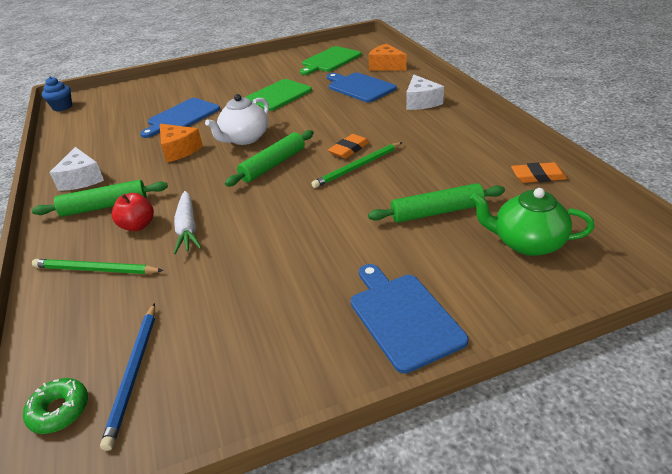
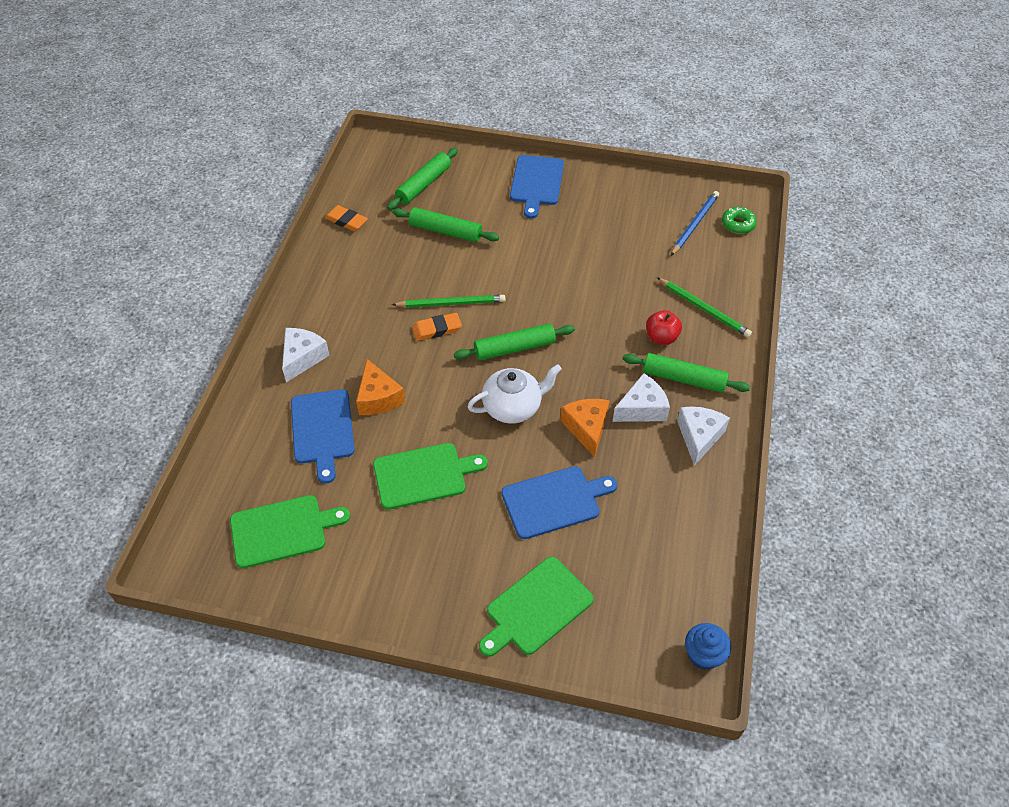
camera: 150 degrees left, 15 degrees up
white carrot [174,191,202,254] -> none
orange cheese [369,44,407,70] -> orange cheese moved to [356,359,405,415]
green teapot [470,188,594,256] -> green rolling pin [387,148,458,210]
none -> green cutting board [479,557,594,657]
none -> white cheese [613,373,670,422]

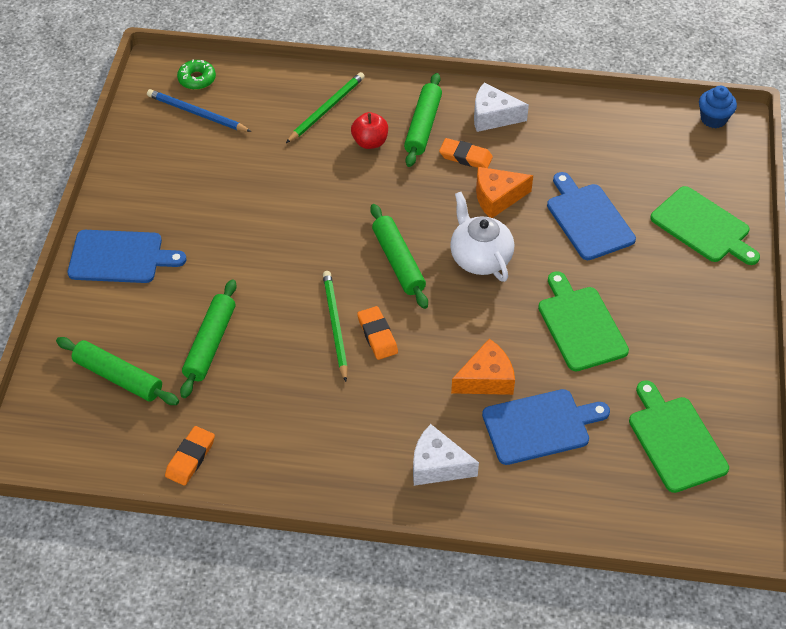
camera: 95 degrees left, 0 degrees up
white cheese [613,373,670,422] -> orange eraser [439,138,493,168]

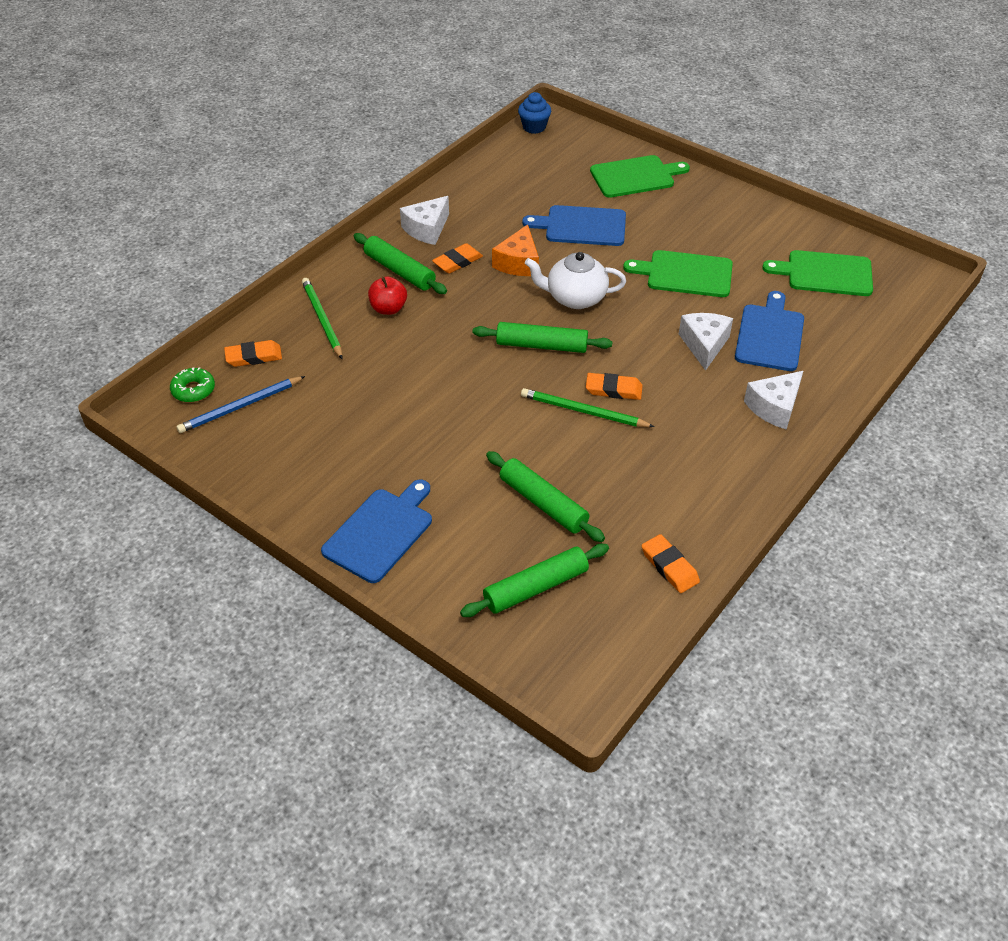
camera: 60 degrees left, 5 degrees down
orange cheese [451,339,515,395] -> white cheese [679,313,733,371]
none -> orange eraser [224,340,282,367]

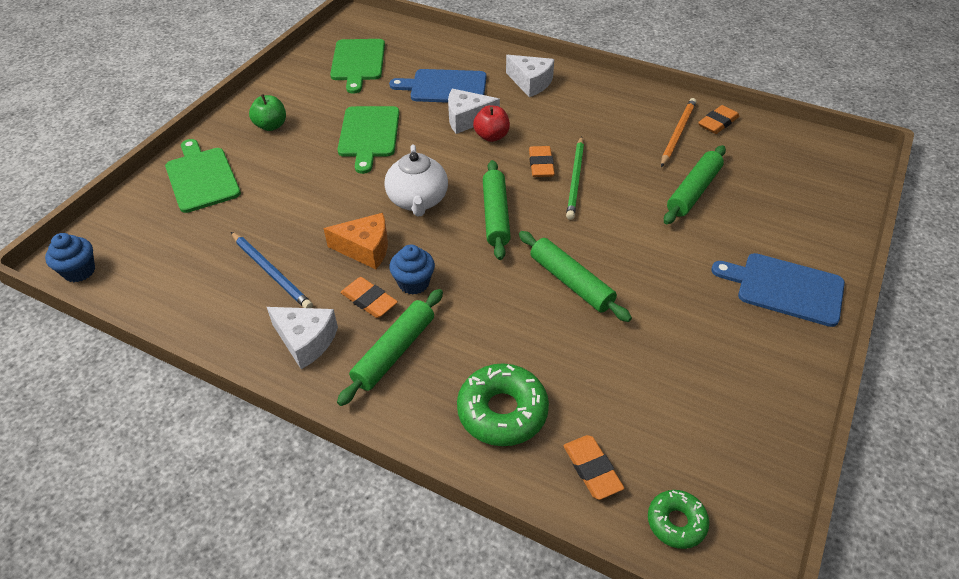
camera: 100 degrees left, 0 degrees up
blue pencil [176,376,305,433] -> blue pencil moved to [231,232,313,308]
green pencil [302,278,342,359] -> green donut [457,363,549,446]
red apple [368,276,407,315] -> red apple moved to [473,105,510,142]
green rolling pin [460,544,609,617] -> green rolling pin moved to [519,231,632,322]
blue cutting board [522,205,626,246] -> none
none -> green apple [249,94,286,131]
none -> blue cupcake [389,245,435,295]
none -> orange pencil [661,98,697,167]

